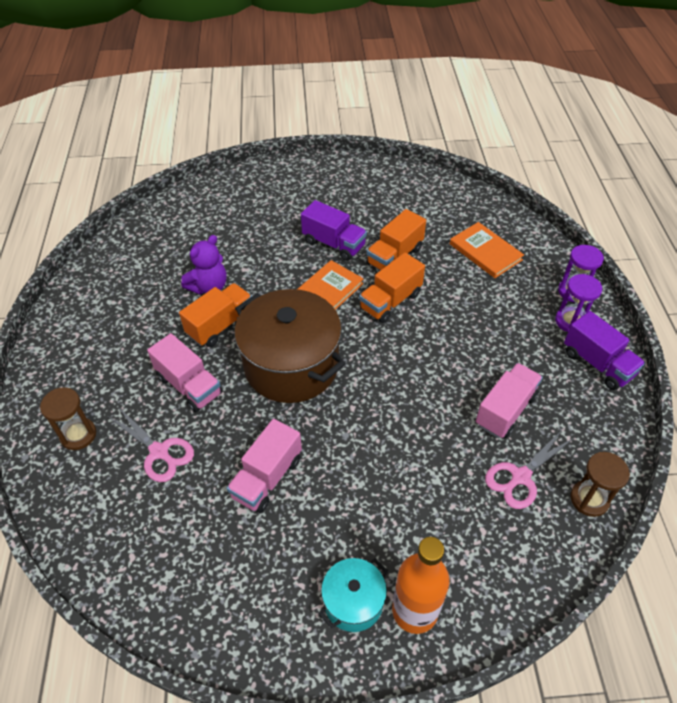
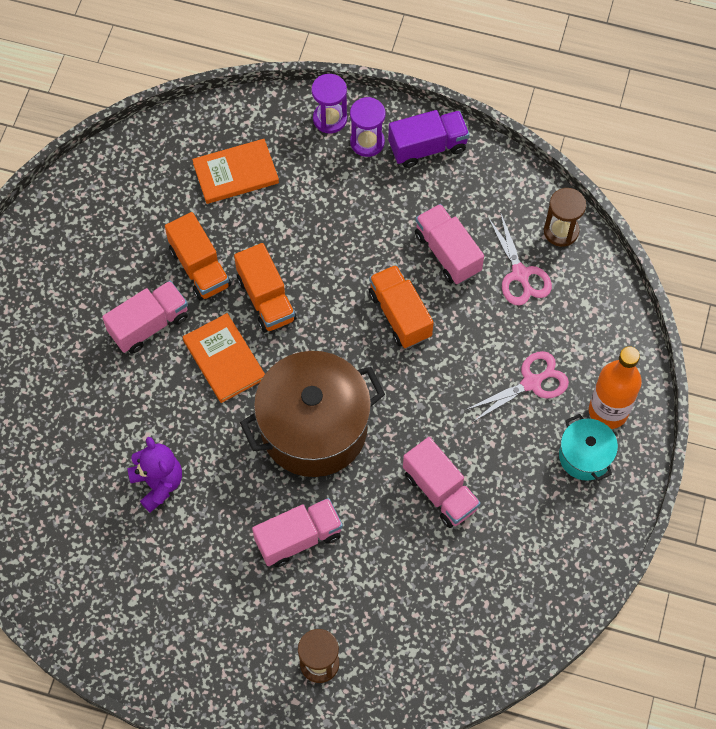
camera: 70 degrees left, 15 degrees up
pink scissors [109,407,194,482] -> pink scissors moved to [465,351,569,422]
orange truck [179,283,252,347] -> orange truck moved to [369,265,434,348]
purple truck [301,200,367,261] -> pink truck [102,281,188,353]

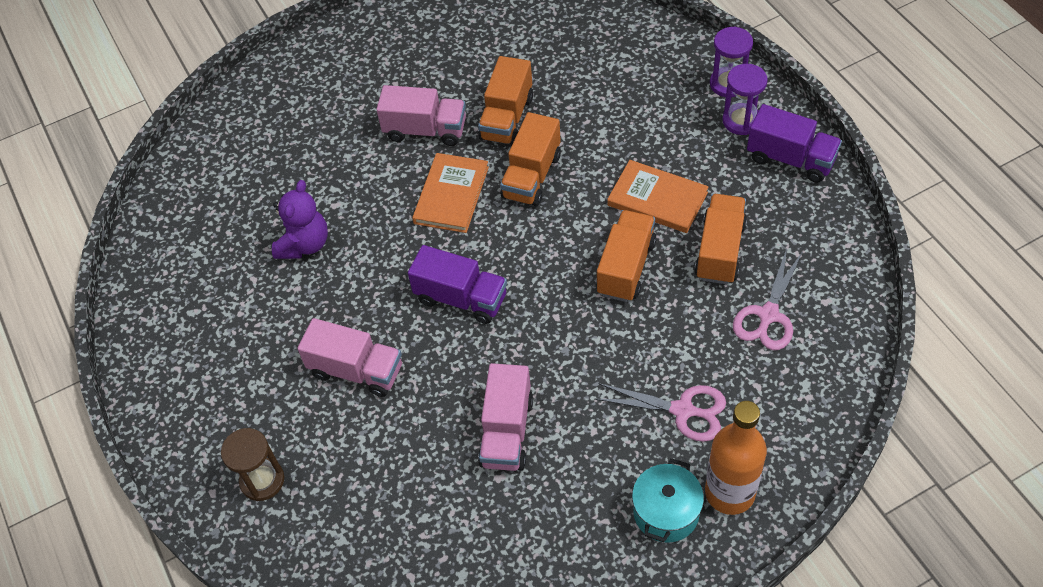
camera: 50 degrees right, 10 degrees down
orange book [192,139,279,204] -> orange book moved to [607,160,709,233]
brown pot [240,351,385,477] -> purple truck [408,245,507,324]
pink truck [415,204,484,284] -> orange truck [694,194,747,284]
brown hourglass [544,188,586,247] -> none

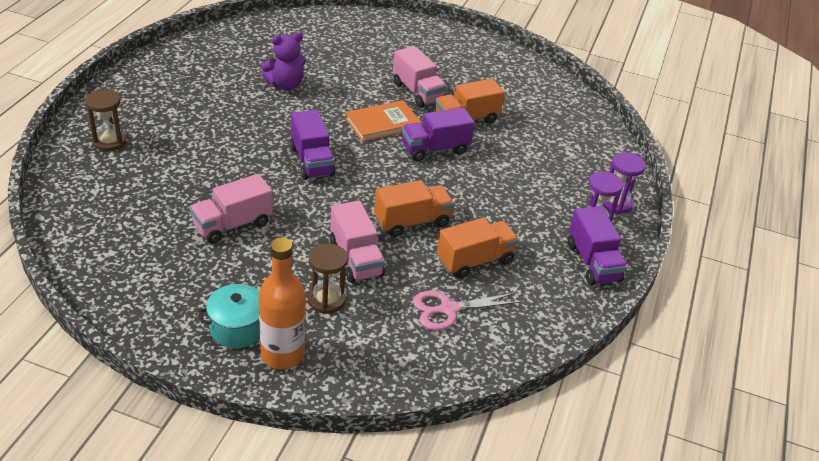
camera: 40 degrees right, 15 degrees down
pink truck [297,318,402,397] -> pink truck moved to [330,200,385,283]
orange truck [500,112,561,206] -> purple truck [402,108,475,162]
pink scissors [595,383,726,442] -> brown hourglass [308,243,348,314]
orange book [607,160,709,233] -> none

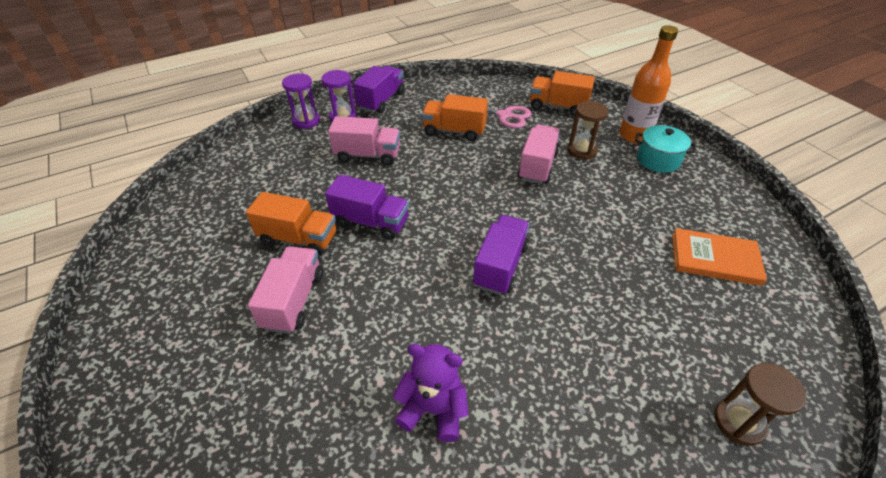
camera: 135 degrees left, 5 degrees up
pink truck [190,174,273,244] -> pink truck moved to [328,116,400,165]
orange book [345,100,421,142] -> orange book moved to [672,228,767,286]
orange truck [374,180,454,237] -> orange truck moved to [530,71,595,116]

